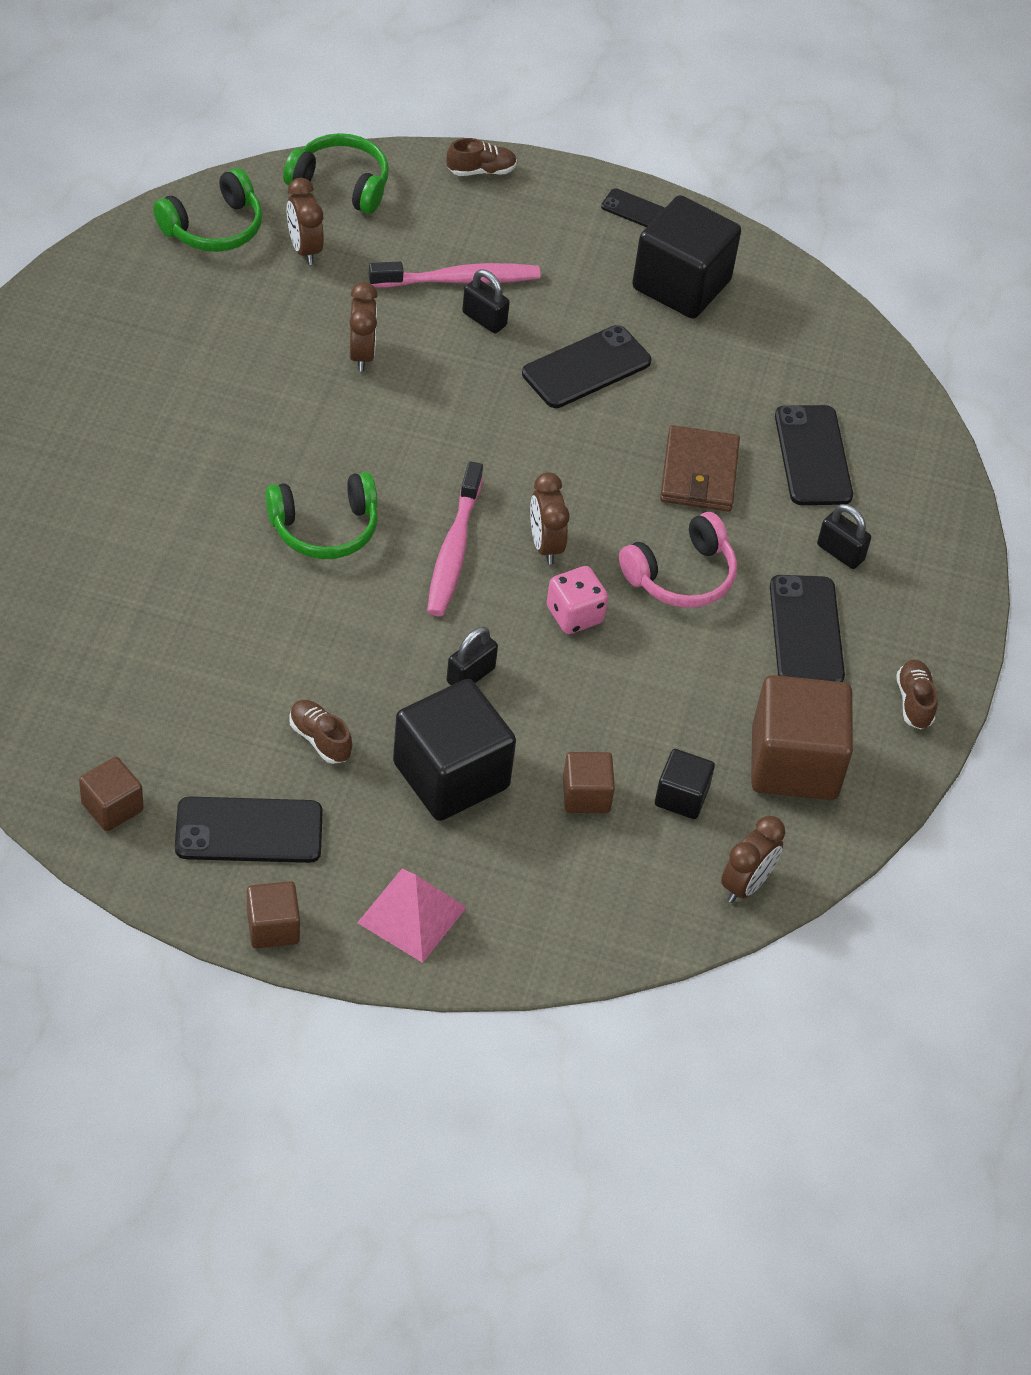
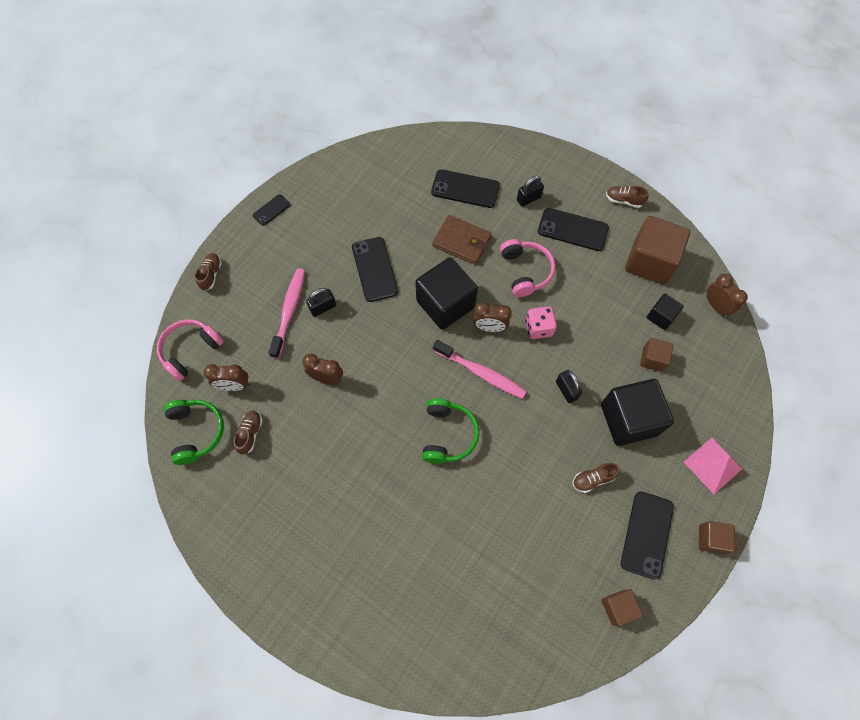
camera: 65 degrees left, 15 degrees up
green headphones [283,133,389,214] -> pink headphones [157,319,224,381]
black cube [632,195,741,319] -> black cube moved to [415,257,478,330]
none -> brown shoe [234,411,263,455]

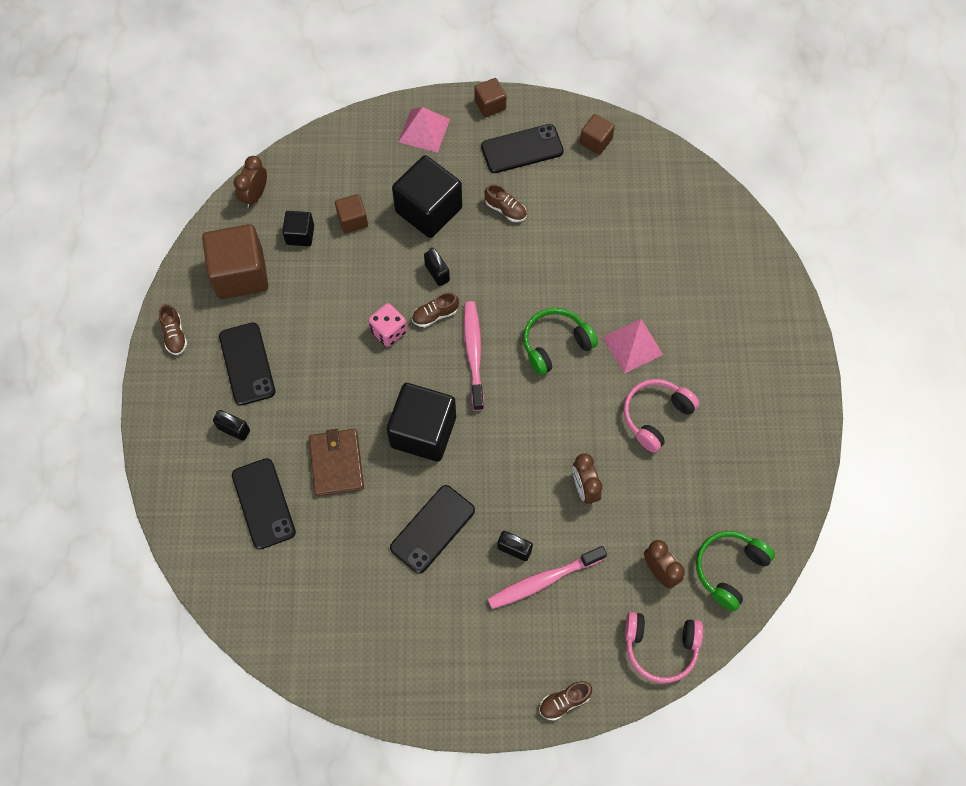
camera: 125 degrees left, 0 degrees up
brown shoe [234,411,263,455] -> brown shoe moved to [412,292,459,327]
black phone [253,194,290,226] -> none
brown clock [473,302,512,332] -> none
pink headphones [500,239,555,297] -> pink headphones moved to [624,379,700,453]
black padlock [556,370,582,403] -> black padlock turned 60 degrees counterclockwise [424,247,450,286]
none -> pink pyramid [603,319,663,373]

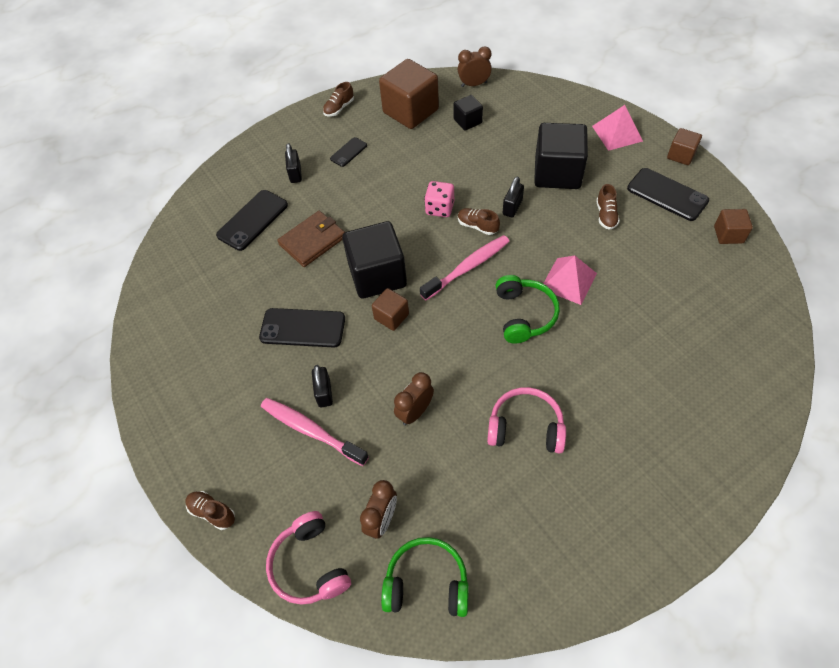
camera: 60 degrees right, 10 degrees down
black phone [219,322,275,406] -> black phone [330,137,367,167], size x0.56
brown cube [335,194,368,233] -> brown cube moved to [372,288,409,331]
green headphones [523,308,598,375] -> green headphones turned 60 degrees clockwise [496,275,560,344]
pink pyramid [603,319,663,373] -> pink pyramid moved to [543,255,597,305]

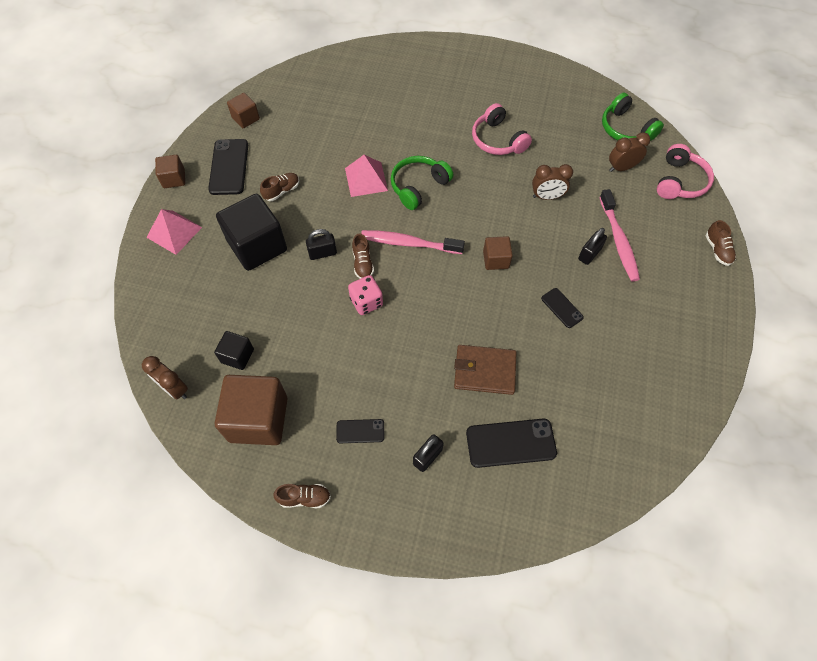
camera: 135 degrees left, 5 degrees up
black phone [259,308,345,348] -> black phone [541,288,584,328], size x0.56
black cube [342,221,407,299] -> none

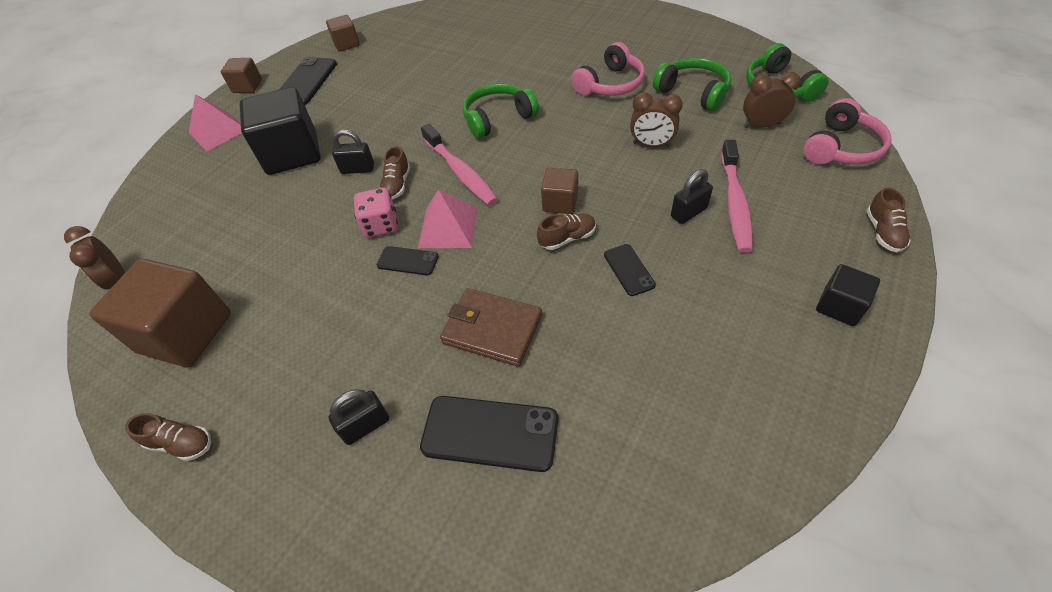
camera: 20 degrees right, 10 degrees down
black cube [214,331,254,370] -> black cube moved to [816,264,880,326]
brown shoe [260,173,299,201] -> brown shoe moved to [537,214,596,250]
black phone [336,419,384,443] -> black phone moved to [377,246,439,275]
pink pyramid [345,155,388,197] -> pink pyramid moved to [418,190,478,248]
pink toothbrush [361,230,465,254] -> pink toothbrush turned 150 degrees counterclockwise [421,124,498,206]
pink headphones [472,103,532,155] -> pink headphones turned 120 degrees counterclockwise [571,42,645,96]
none -> green headphones [653,58,731,111]

